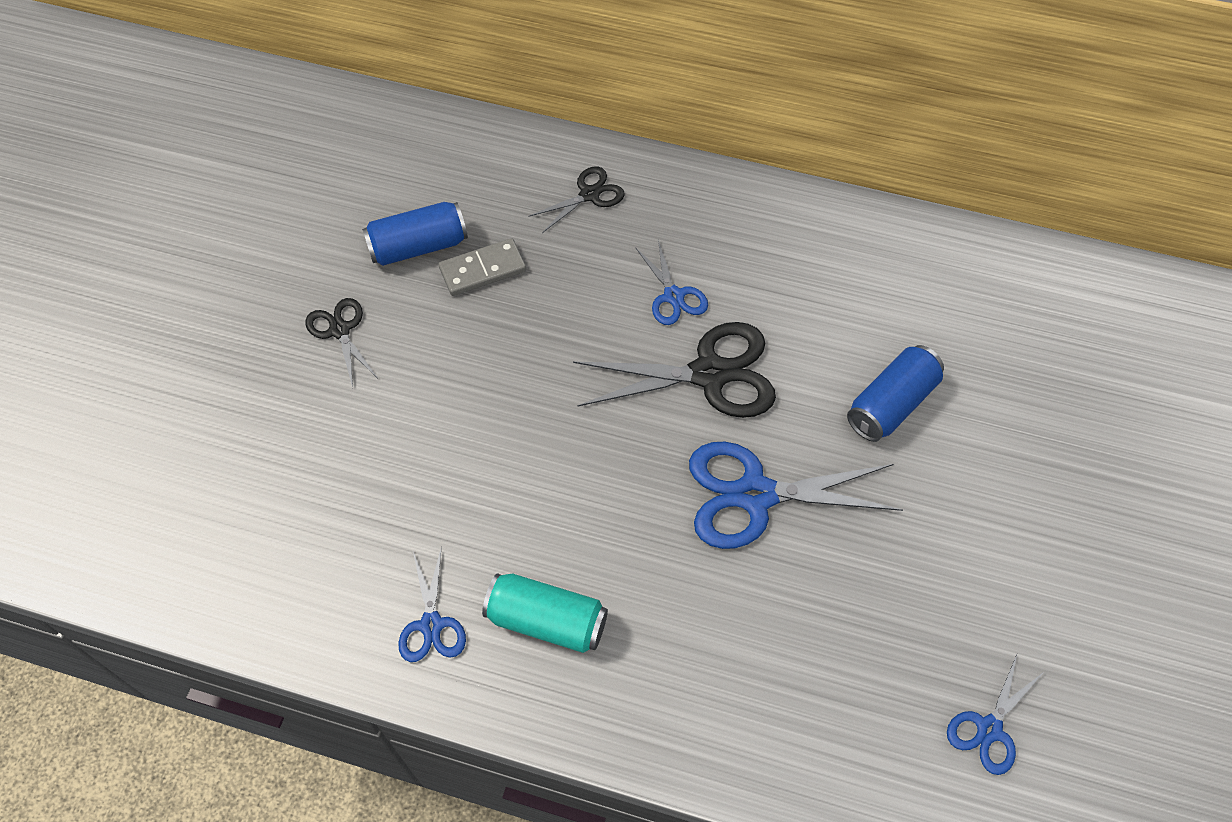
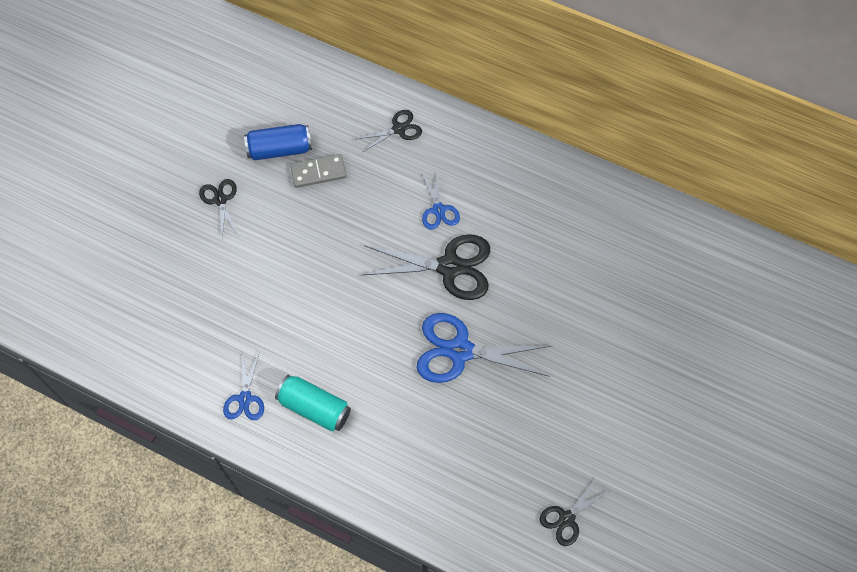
camera: 10 degrees right, 5 degrees up
blue can [847,345,944,442] -> none
blue scissors [947,655,1045,775] -> black scissors [540,479,609,546]

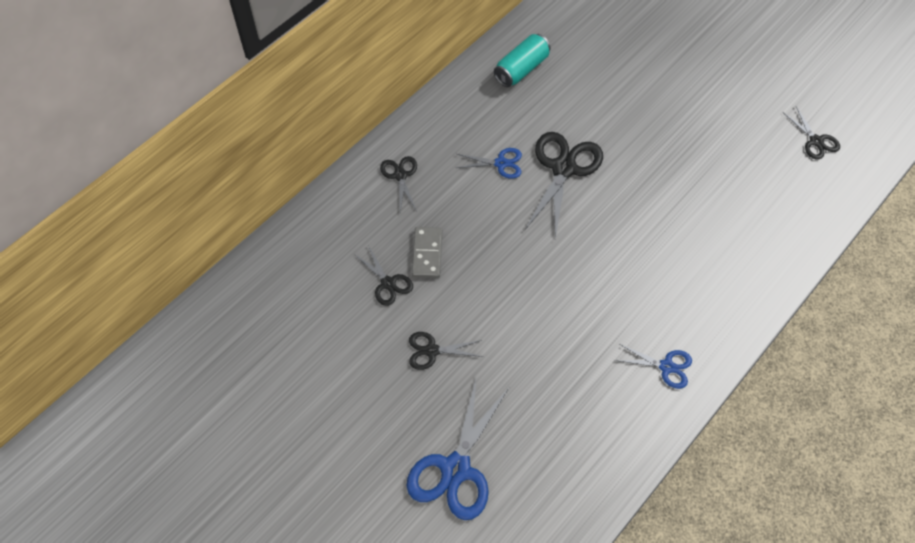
camera: 75 degrees left, 5 degrees down
blue can [244,124,312,161] -> black scissors [354,245,413,306]
turquoise can [275,375,351,431] -> turquoise can moved to [494,34,551,87]
blue scissors [417,313,551,383] -> blue scissors moved to [407,375,509,520]

